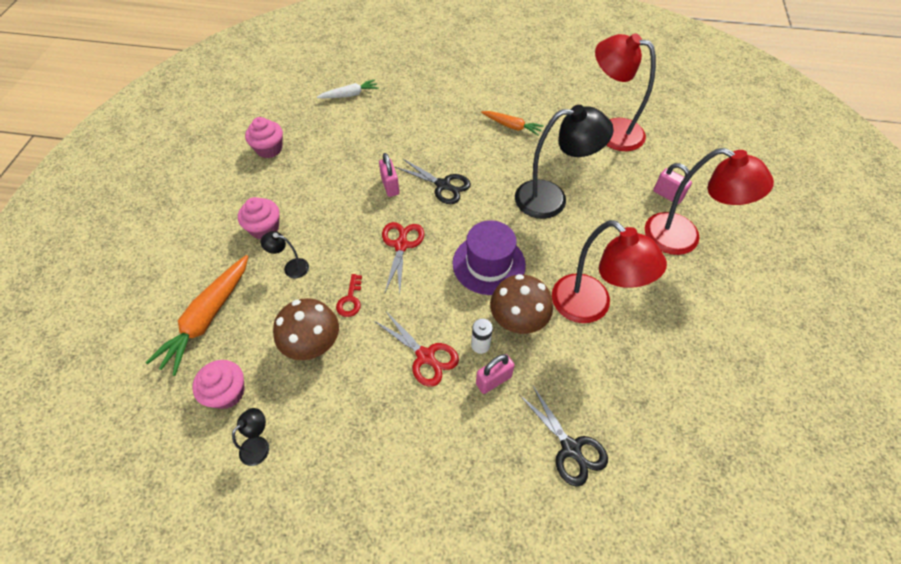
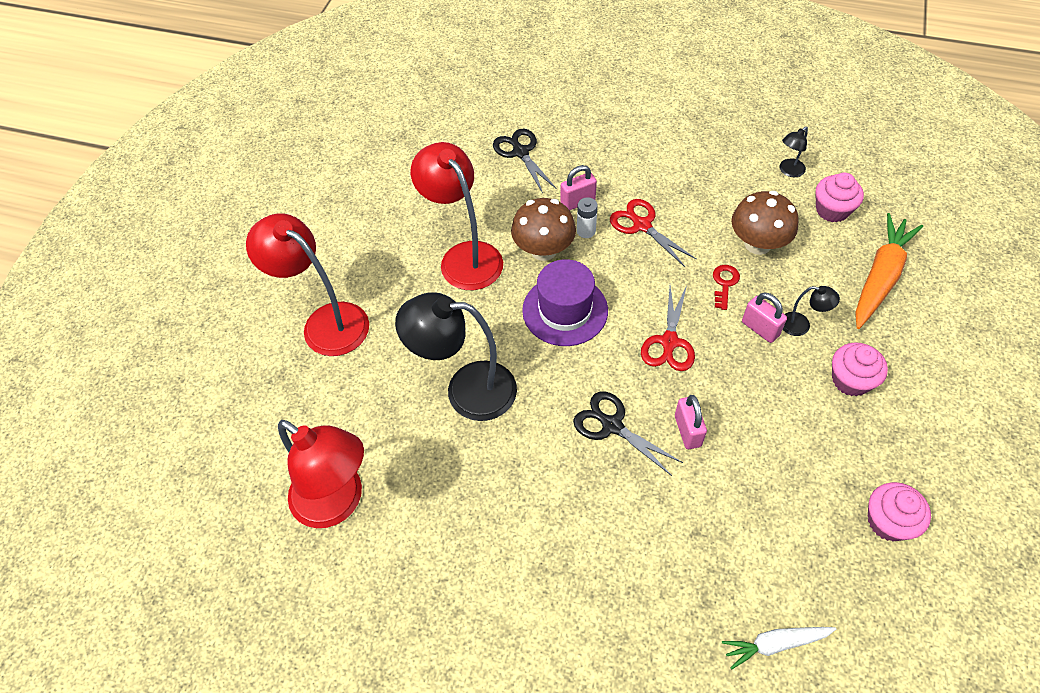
camera: 170 degrees left, 0 degrees up
orange carrot [481,111,544,136] -> none
pink padlock [653,163,692,204] -> pink padlock moved to [742,292,787,343]

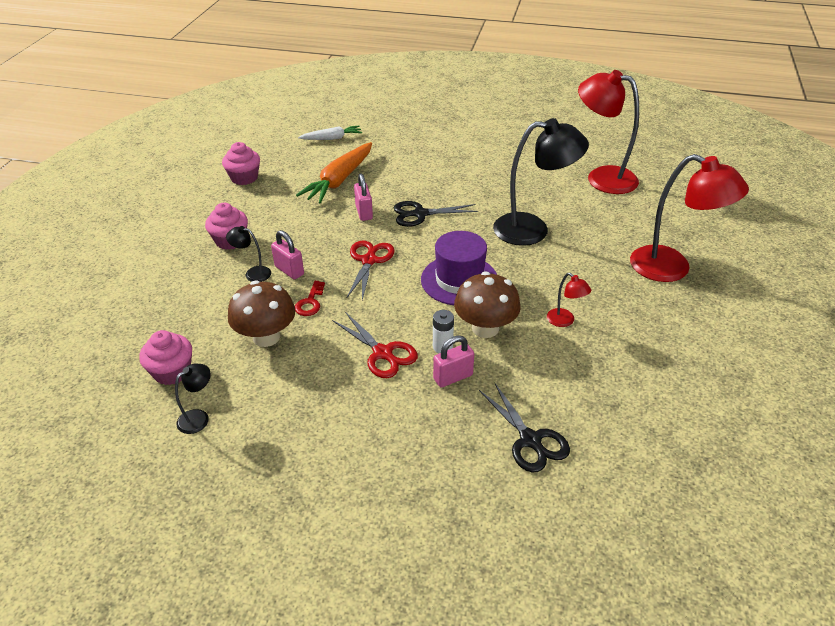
camera: 175 degrees right, 15 degrees down
red lamp [411,142,503,290] -> red lamp [547,273,591,327], size x0.44
black scissors [573,391,683,476] -> black scissors turned 135 degrees clockwise [394,201,478,227]
orange carrot [855,213,923,329] -> orange carrot moved to [296,142,372,204]

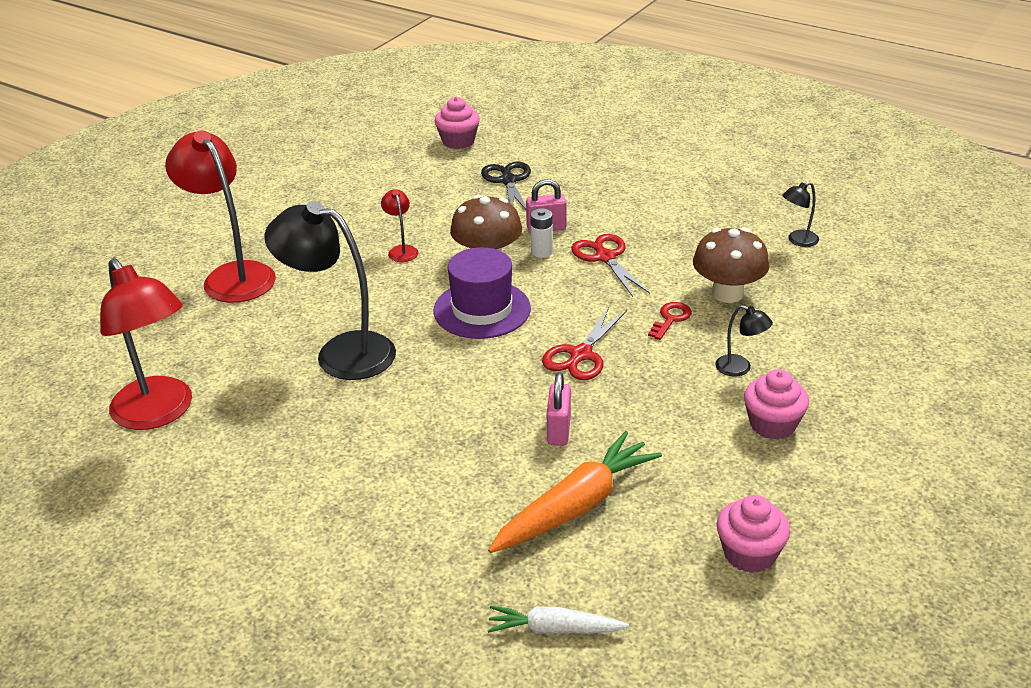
camera: 160 degrees left, 5 degrees down
pink cupcake [139,330,192,385] -> pink cupcake moved to [435,97,480,149]
pink padlock [271,230,304,280] -> none
black scissors [394,201,478,227] -> none

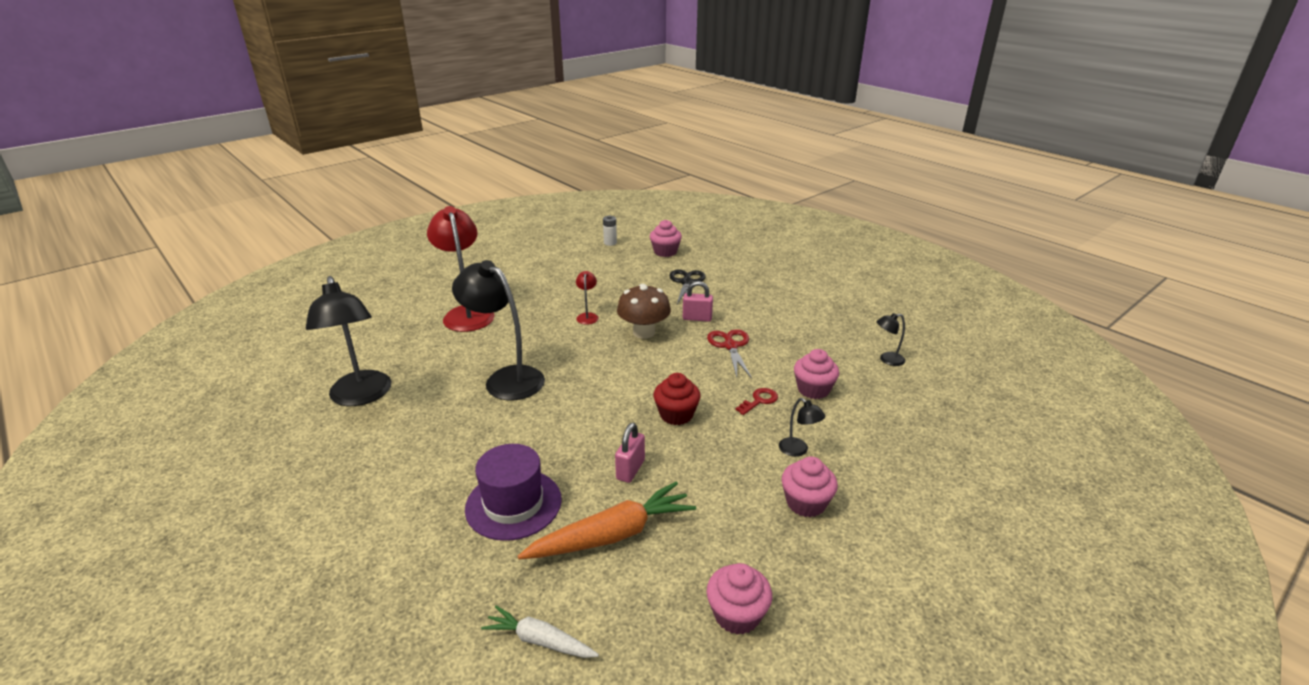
camera: 15 degrees right, 5 degrees down
red lamp [100,258,192,430] -> black lamp [306,276,391,406]
purple hat [434,247,531,339] -> purple hat moved to [465,444,562,541]
white battery [530,208,553,258] -> white battery moved to [603,215,617,246]
red scissors [542,307,627,380] -> red cupcake [653,373,701,425]
brown mushroom [693,228,770,303] -> pink cupcake [794,349,839,399]

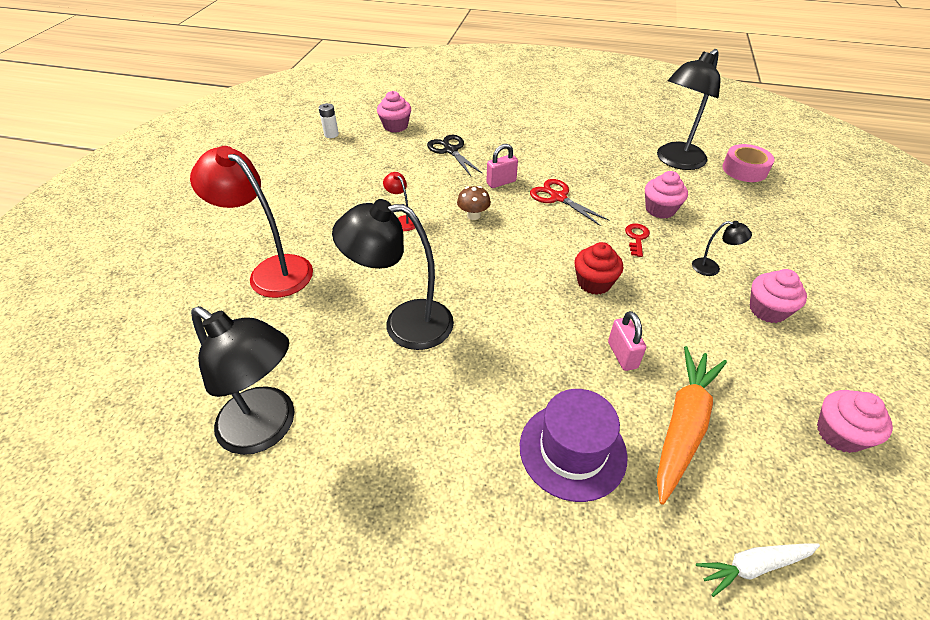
camera: 35 degrees left, 15 degrees up
brown mushroom [617,284,671,339] -> brown mushroom [457,186,491,220], size x0.59
black lamp [877,313,905,366] -> black lamp [657,49,721,170], size x2.28
none -> pink tape [722,144,774,182]

